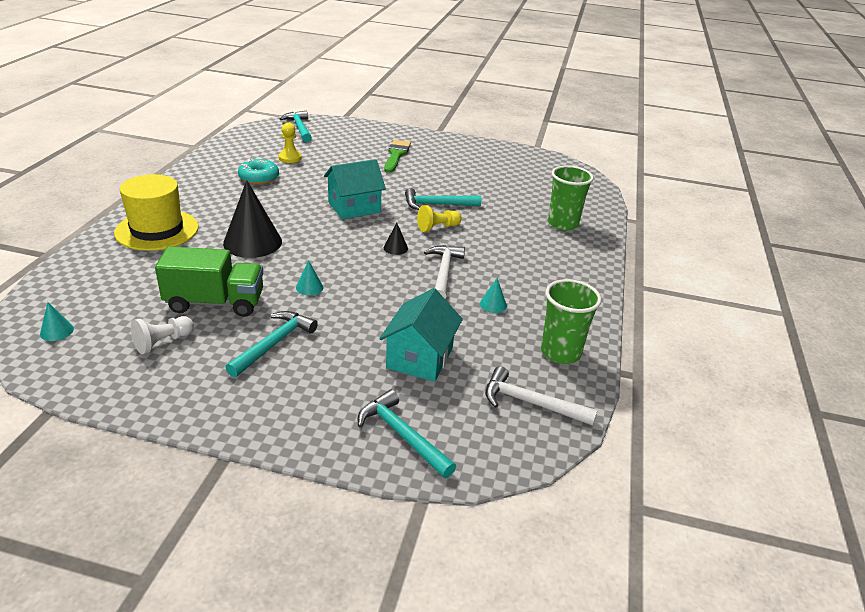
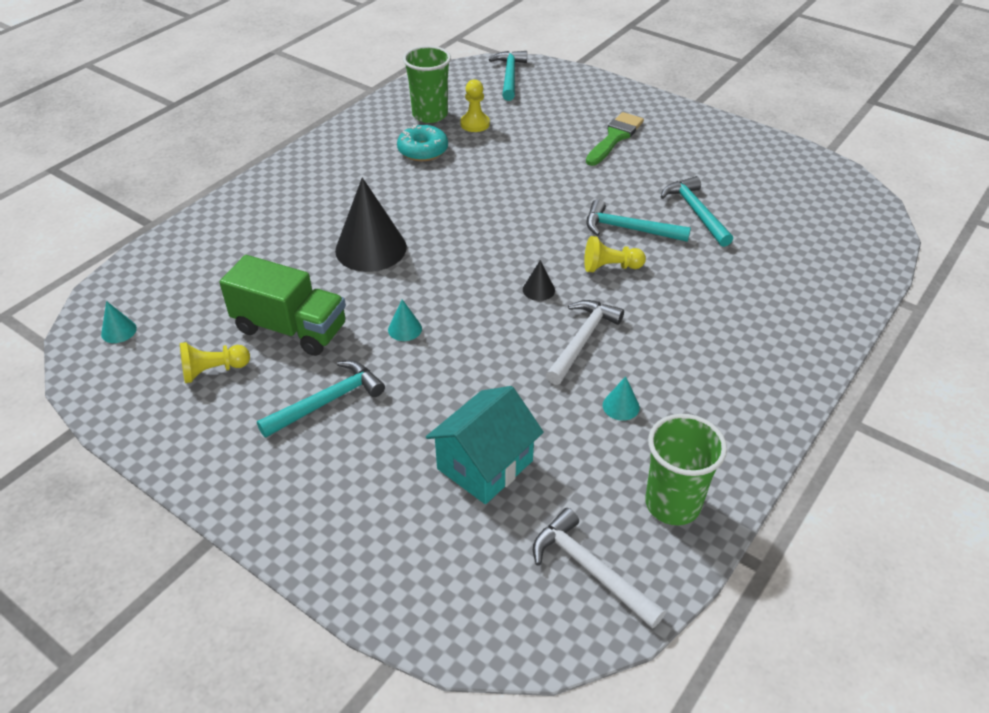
camera: 25 degrees right, 10 degrees up
yellow hat [114,174,199,251] -> none
white pawn [131,316,194,354] -> yellow pawn [180,342,250,383]
turquoise house [324,159,386,219] -> none
turquoise hammer [358,389,456,478] -> turquoise hammer moved to [661,176,733,247]
green cup [548,165,594,231] -> green cup moved to [403,46,451,123]

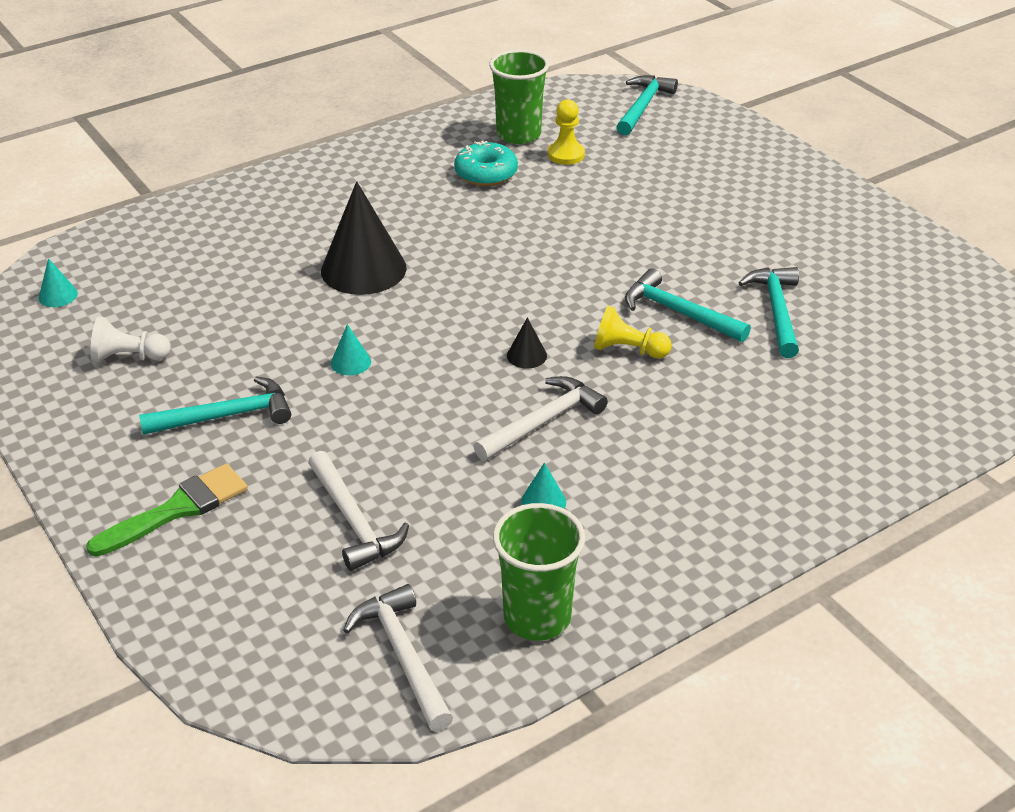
camera: 20 degrees right, 5 degrees down
yellow pawn [180,342,250,383] -> white pawn [91,317,171,362]
green truck [219,255,346,356] -> none
turquoise house [426,386,544,504] -> white hammer [308,451,409,571]
green brush [586,112,644,166] -> green brush moved to [86,464,248,557]

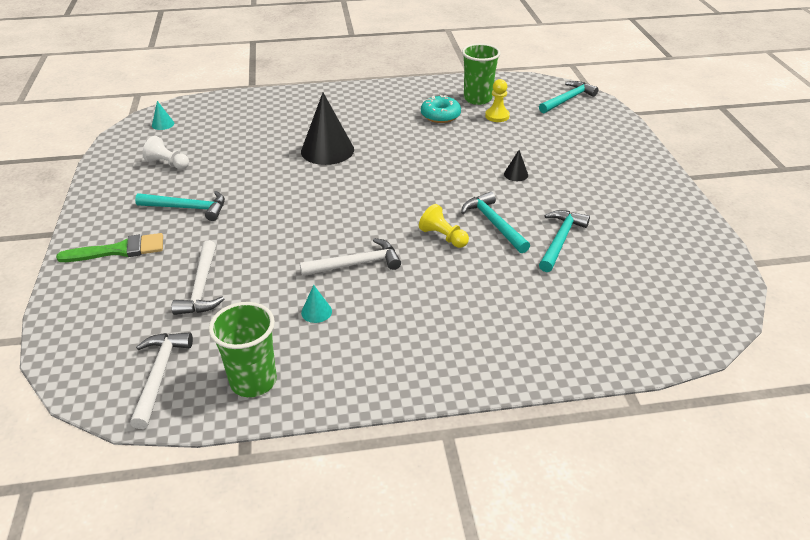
camera: 25 degrees right, 0 degrees up
turquoise cone [331,324,371,375] -> none
black cone [507,317,547,369] -> black cone moved to [504,150,528,181]

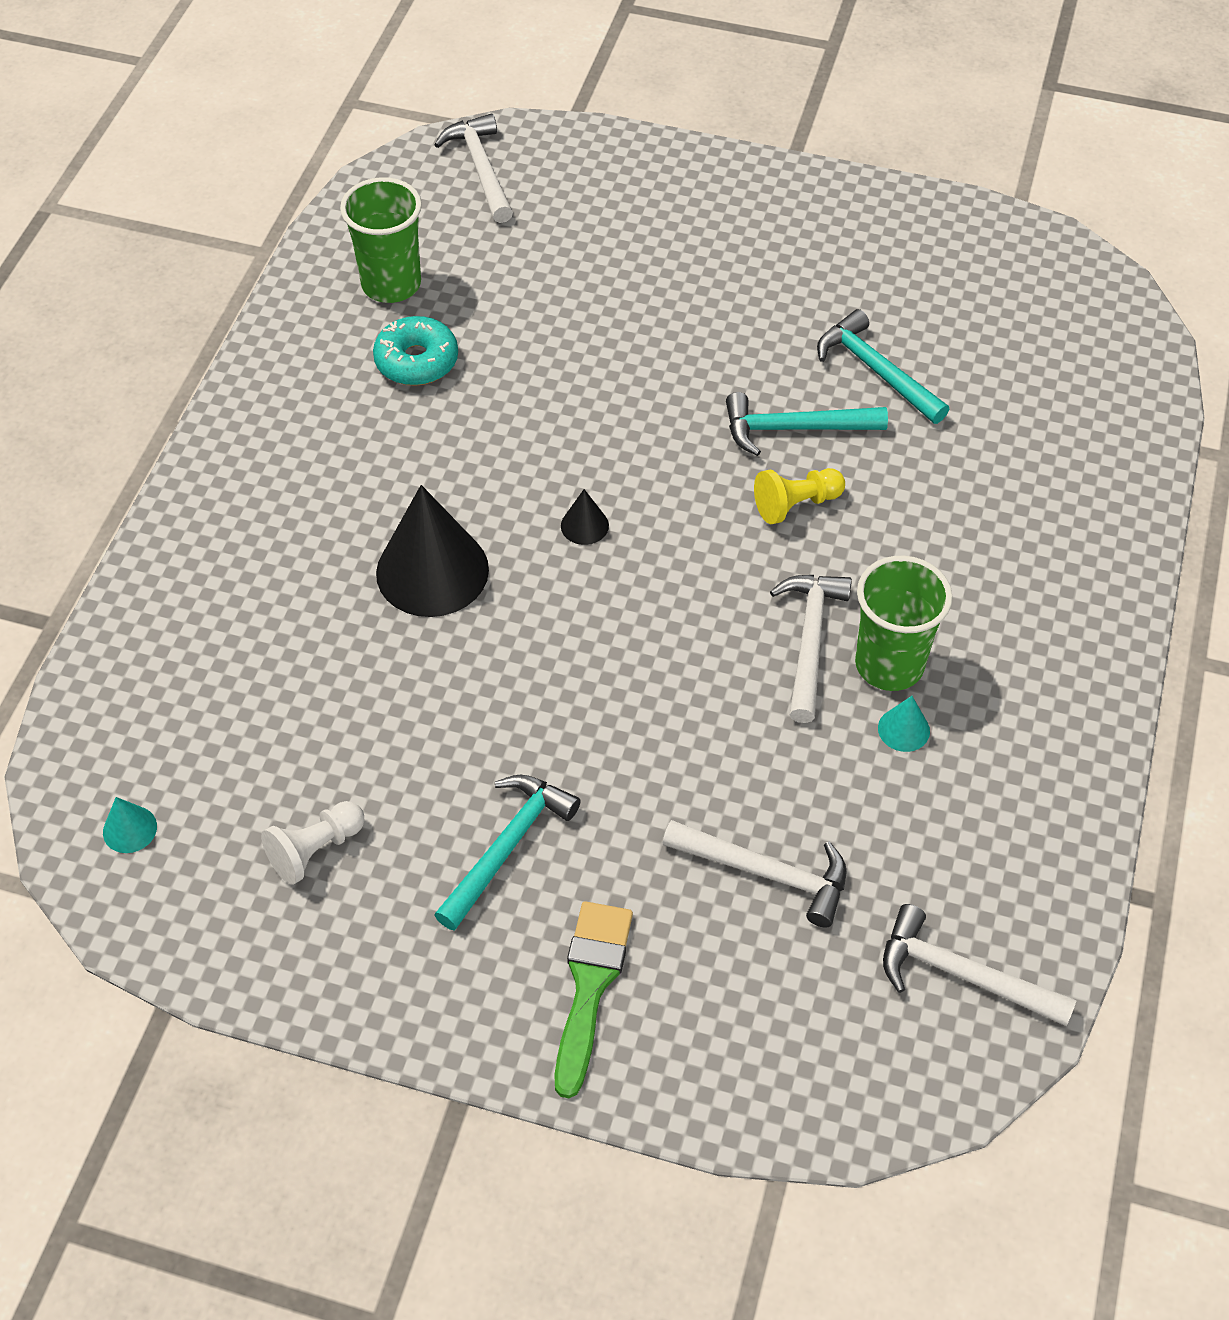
camera: 65 degrees left, 15 degrees up
green cup [209,302,277,397] -> green cup moved to [855,555,953,691]
yellow pawn [485,79,510,122] -> none
black cone [504,150,528,181] -> black cone moved to [561,489,609,545]
turquoise hammer [539,81,599,113] -> white hammer [434,114,513,223]

